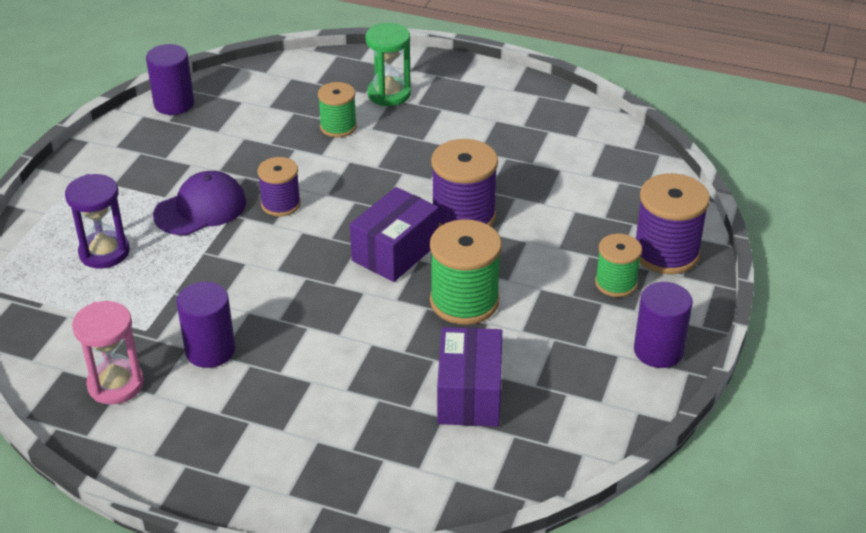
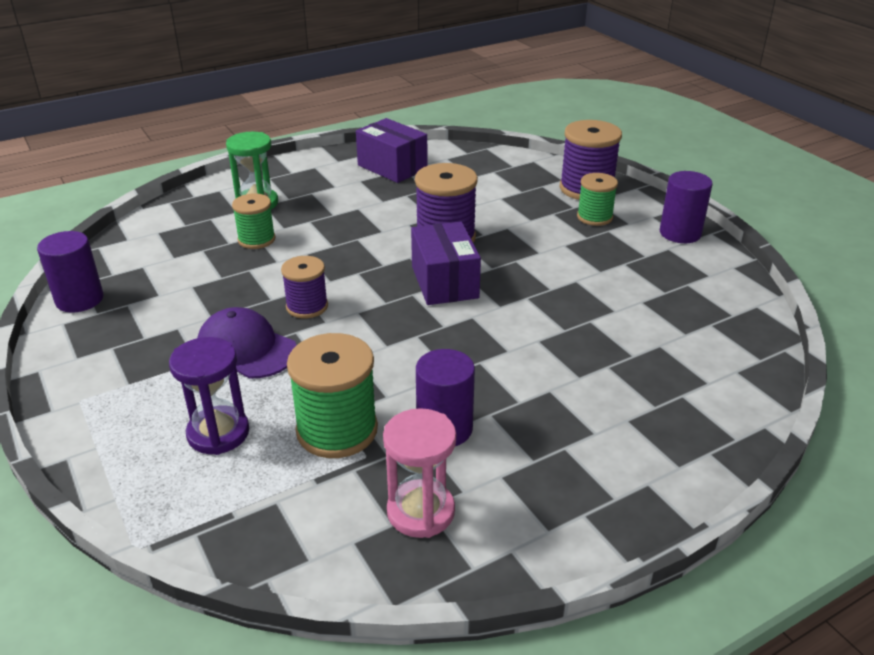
camera: 50 degrees left, 5 degrees down
purple cap [153,171,246,235] -> purple cap turned 60 degrees counterclockwise [197,307,297,378]
green spool [430,219,502,325] -> green spool moved to [287,333,378,458]
purple box [437,327,502,427] -> purple box moved to [356,118,428,183]

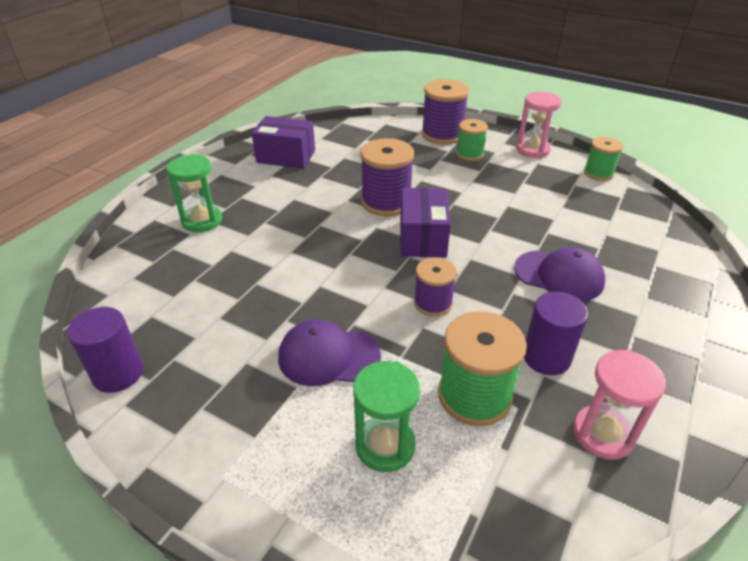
camera: 30 degrees left, 5 degrees up
purple hourglass [169,337,249,455] -> green hourglass [353,361,420,472]
green spool [232,194,275,249] -> green spool moved to [584,137,623,181]
purple spool [281,256,328,318] -> purple spool moved to [414,258,457,317]
purple box [411,222,481,305] -> purple box turned 45 degrees clockwise [401,188,451,257]
purple cylinder [660,171,712,243] -> pink hourglass [516,92,562,158]
none -> purple cap [514,247,605,301]

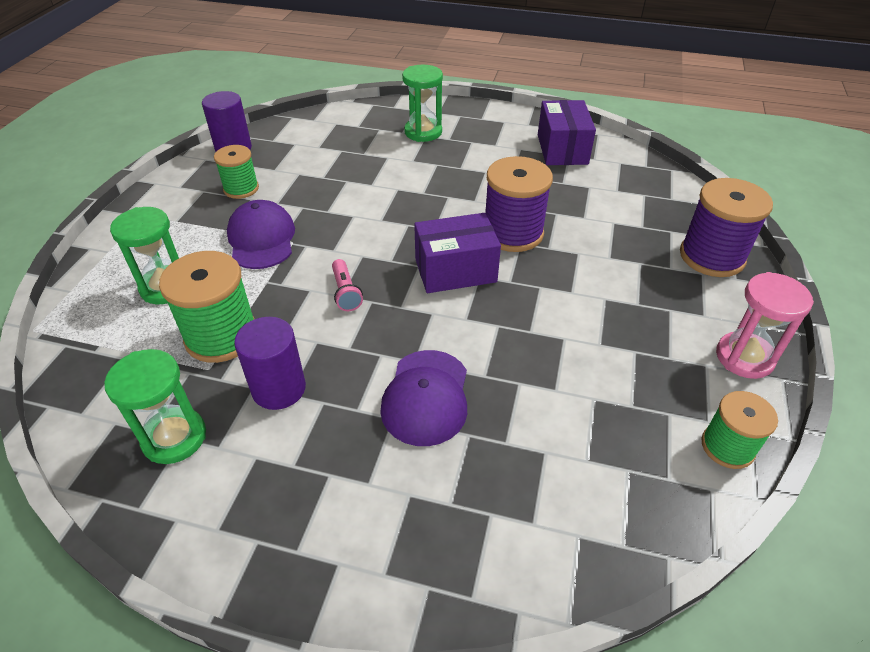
camera: 75 degrees right, 5 degrees up
purple spool [414,258,457,317] -> pink flashlight [332,259,363,311]
green spool [456,119,488,161] -> green spool moved to [214,145,259,199]
pink hourglass [573,350,666,460] -> green hourglass [104,349,206,464]

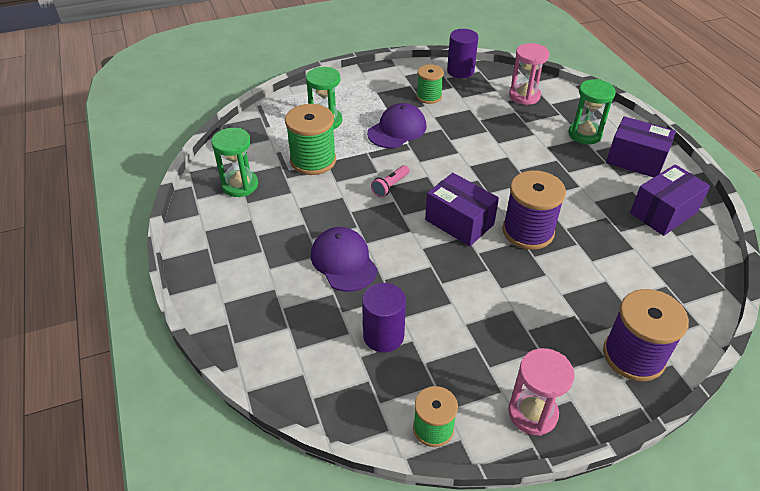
camera: 55 degrees right, 0 degrees up
purple cylinder [234,317,306,410] -> purple cylinder moved to [362,283,406,353]
purple cap [380,350,467,446] -> purple cap turned 90 degrees clockwise [311,227,378,292]
none -> pink hourglass [509,43,549,105]
none -> purple box [606,116,676,178]

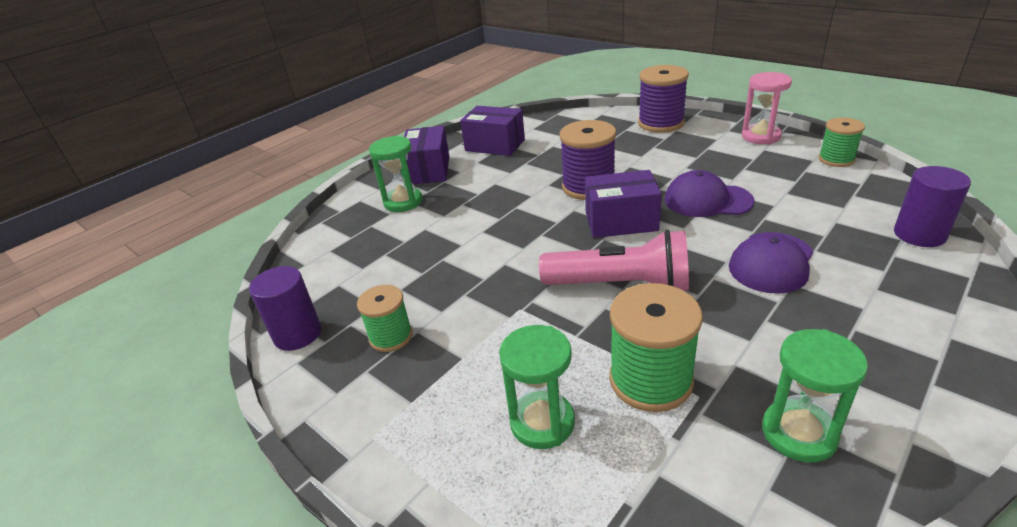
camera: 115 degrees left, 10 degrees down
purple cylinder [362,283,406,353] -> purple cylinder moved to [894,166,971,247]
purple cap [367,103,426,148] -> purple cap moved to [665,170,755,217]
pink flashlight [371,165,410,197] -> pink flashlight [539,230,689,291], size x2.20
purple box [425,173,499,246] -> purple box turned 75 degrees clockwise [585,170,662,238]
pink hourglass [509,43,549,105] -> none

